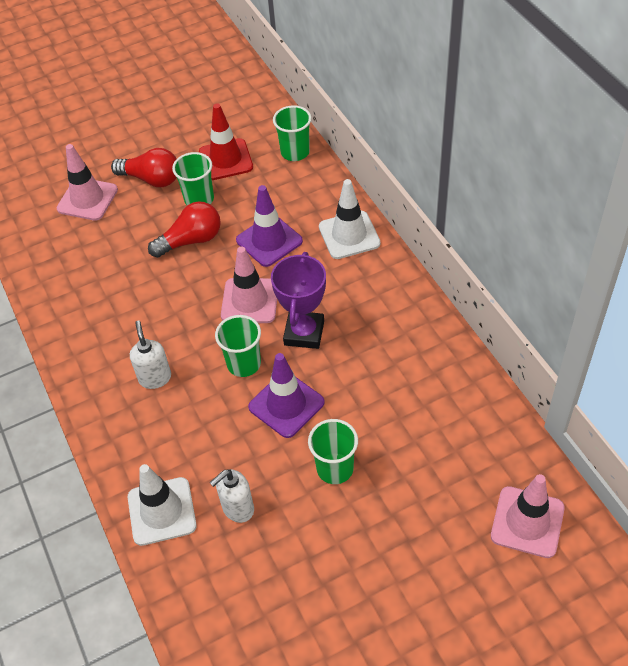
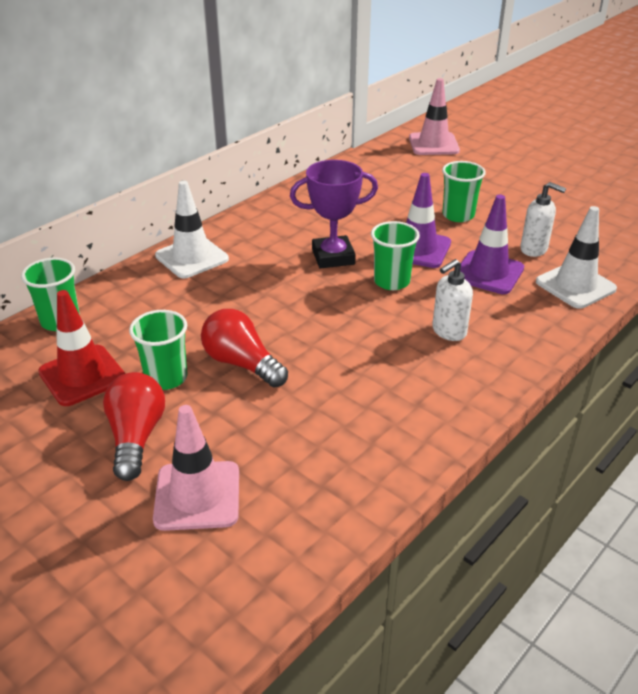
camera: 115 degrees left, 15 degrees down
pink traffic cone [221,246,277,323] -> none
purple traffic cone [236,185,303,267] -> purple traffic cone moved to [460,195,524,294]

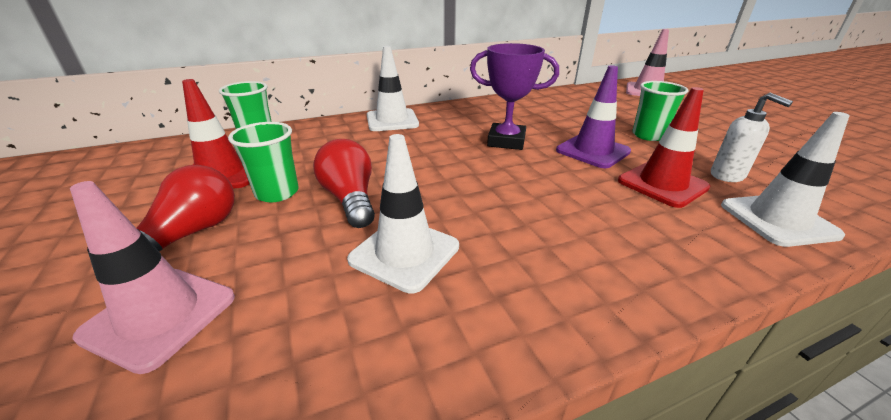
camera: 25 degrees right, 5 degrees down
green cup [371,221,420,290] -> none
white soap dispenser [432,259,473,341] -> none
purple traffic cone [460,195,524,294] -> red traffic cone [618,87,710,208]
none -> white traffic cone [347,134,459,294]

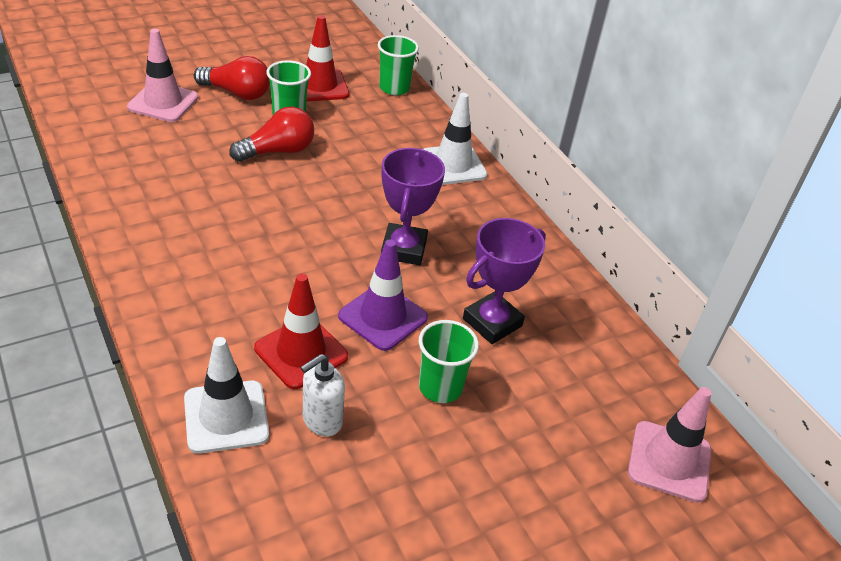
camera: 80 degrees right, 10 degrees up
white traffic cone [347,134,459,294] -> none
none -> purple trophy [463,218,546,344]

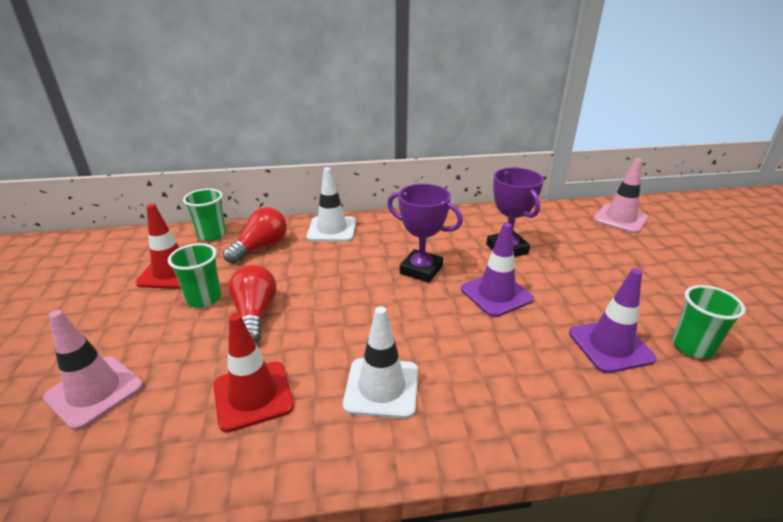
camera: 65 degrees left, 10 degrees down
white traffic cone [184,337,269,454] -> white traffic cone moved to [343,306,418,419]
red light bulb [194,56,270,100] -> red light bulb moved to [223,207,287,264]
red traffic cone [254,274,348,389] -> red traffic cone moved to [213,313,294,433]
white soap dispenser [300,354,345,437] -> purple traffic cone [569,268,657,373]
green cup [419,320,479,403] -> green cup moved to [672,285,746,359]

